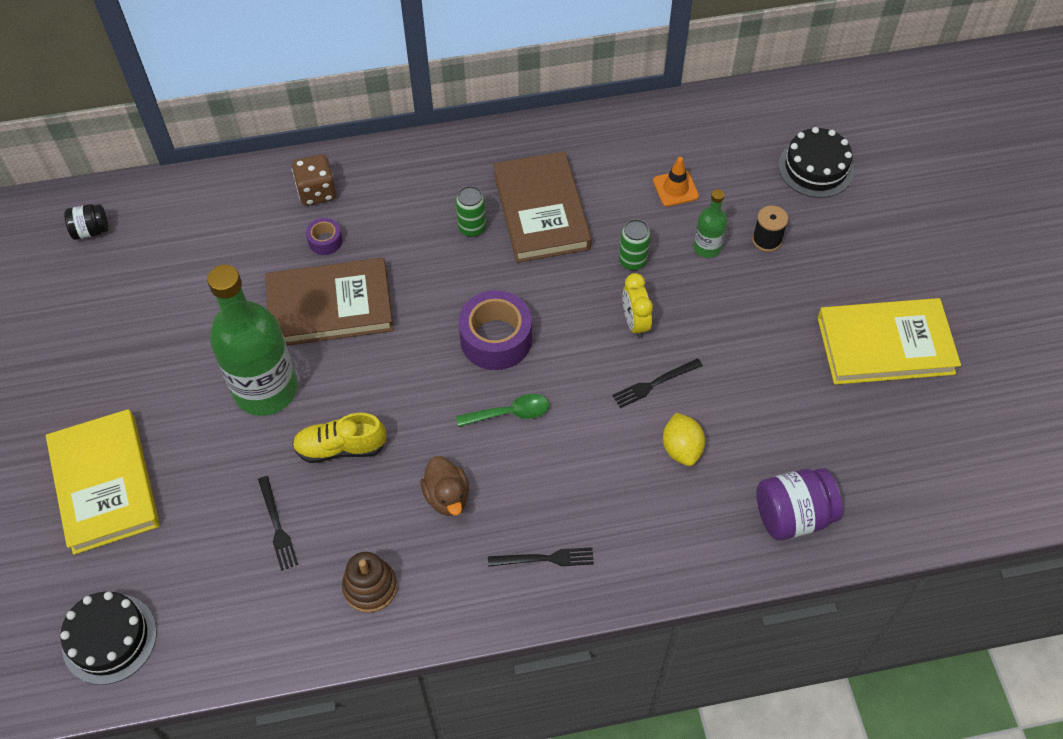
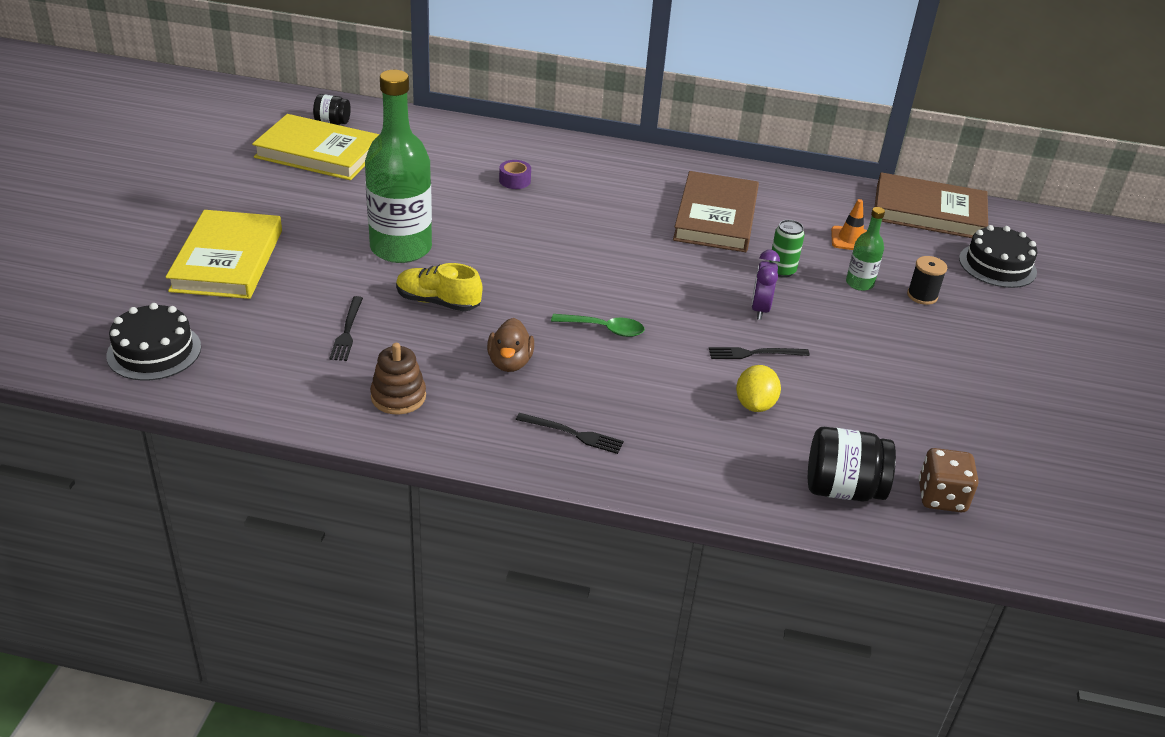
camera: 20 degrees right, 20 degrees down
brown book [265,258,394,346] -> brown book moved to [875,172,988,238]
brown dice [292,154,336,206] -> brown dice moved to [919,448,978,512]
green can [456,186,486,237] -> none
purple tape [458,290,532,370] -> none
yellow clock [623,273,653,339] -> purple clock [751,250,780,320]
purple jar [756,468,843,541] -> black jar [808,427,896,502]
yellow book [817,298,961,385] -> yellow book moved to [252,114,379,180]

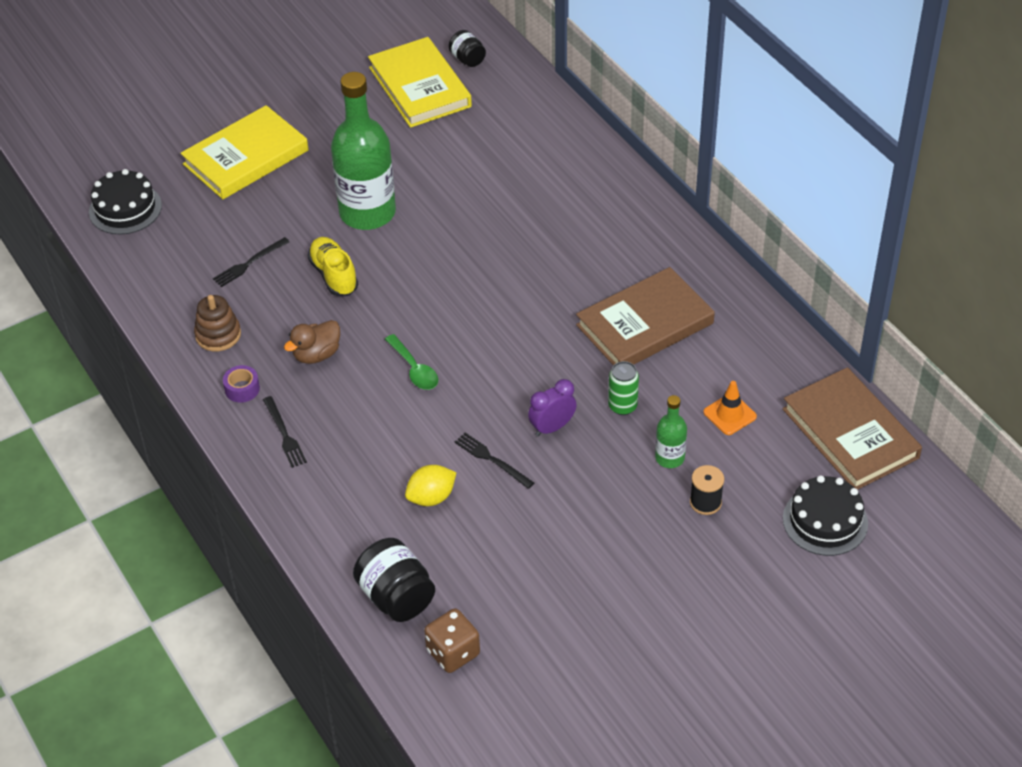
camera: 50 degrees right, 10 degrees up
purple tape [499,160,531,189] -> purple tape moved to [223,365,260,403]

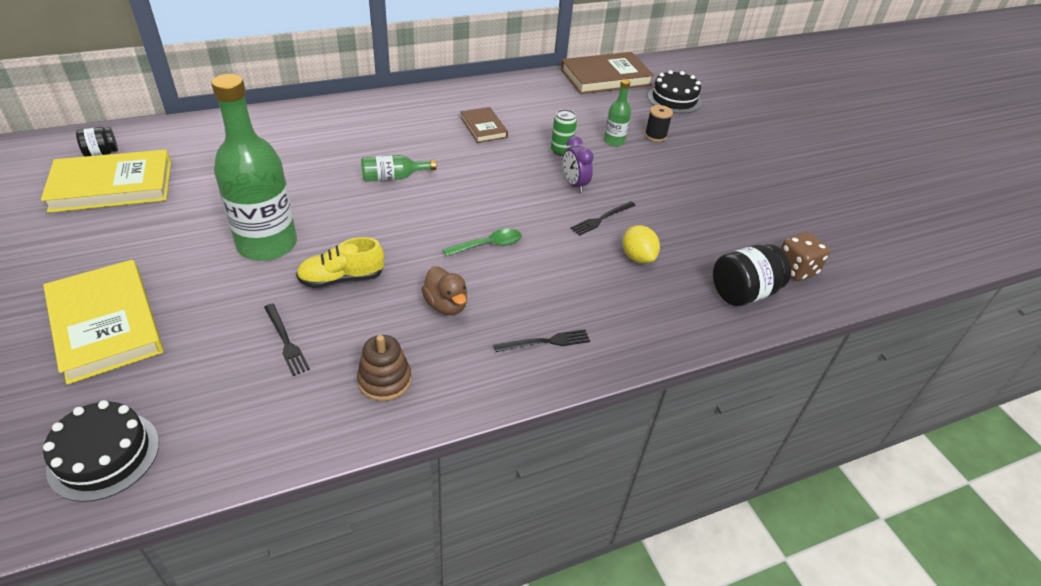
camera: 85 degrees left, 5 degrees down
purple tape [223,365,260,403] -> none
brown book [576,267,715,366] -> brown book [461,107,508,143], size x0.55
orange traffic cone [703,381,757,435] -> none
none -> green bottle [361,155,436,182]

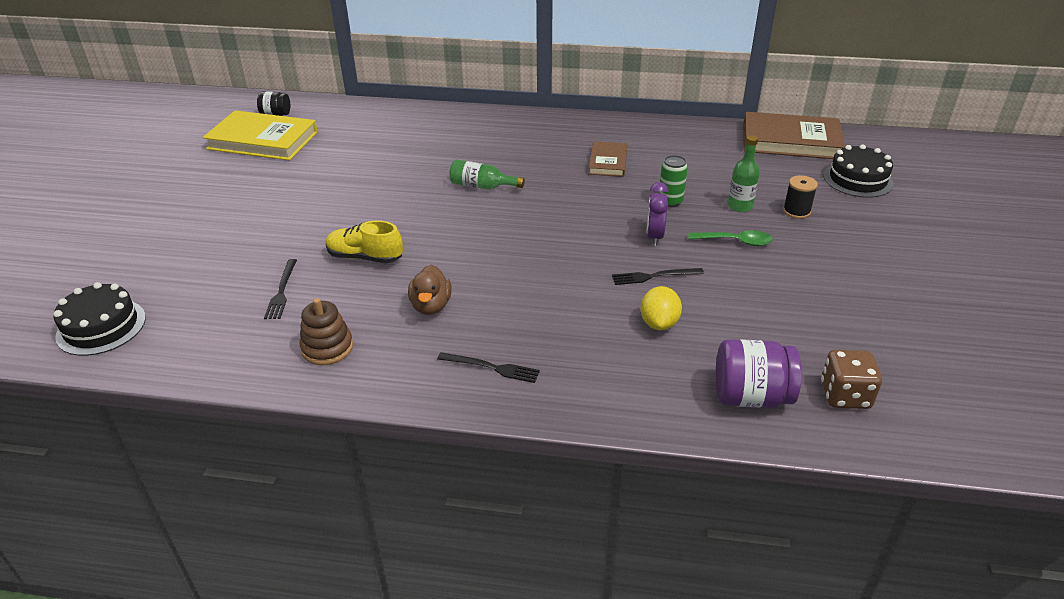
camera: 35 degrees right, 5 degrees down
yellow book [43,260,164,385] -> none
green bottle [211,74,297,261] -> none
green spoon [443,229,522,256] -> green spoon moved to [688,230,773,246]
black jar [713,244,791,306] -> purple jar [716,339,801,408]

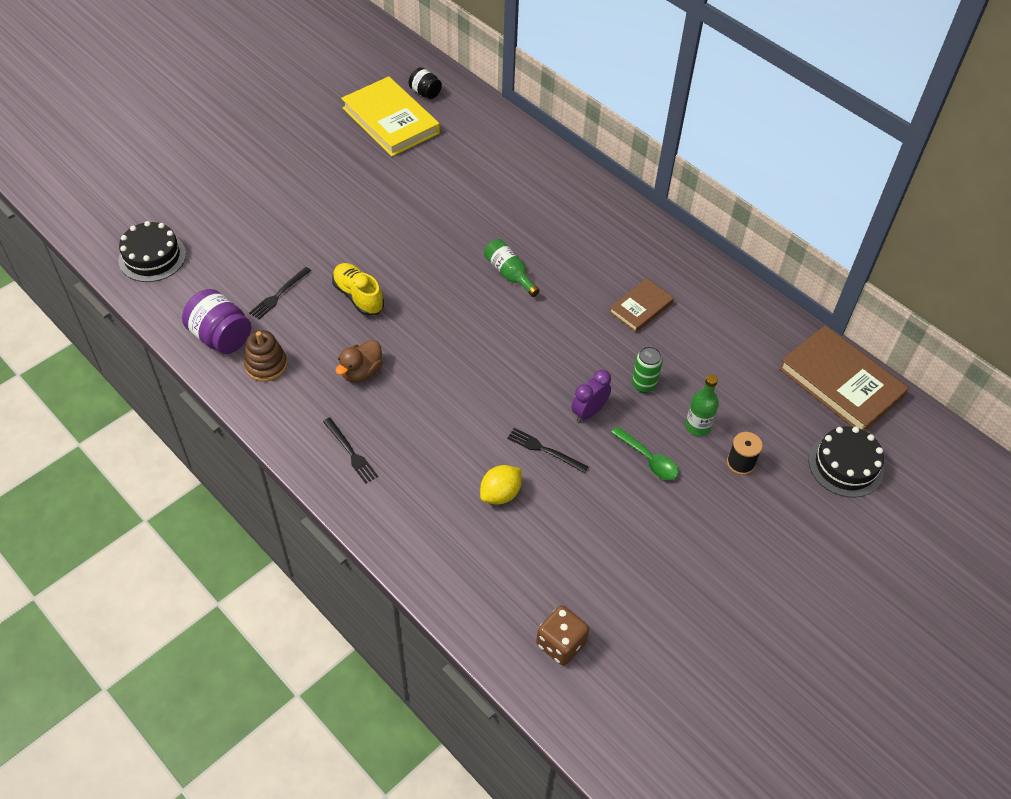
camera: 35 degrees right, 15 degrees up
purple jar [716,339,801,408] -> purple jar moved to [182,289,251,354]

